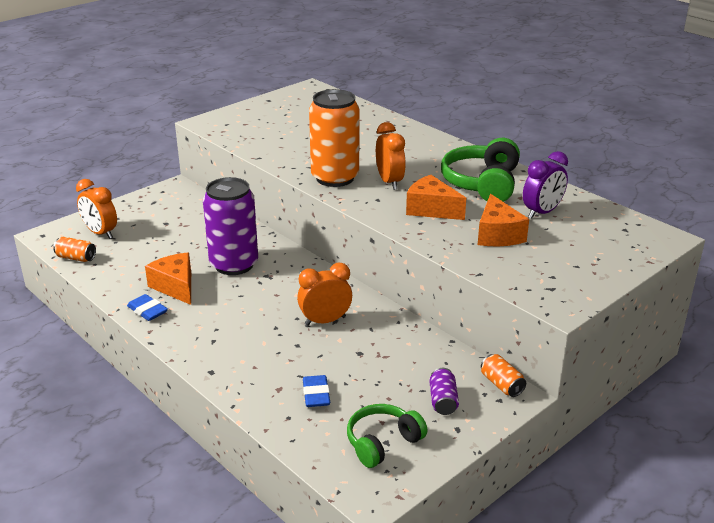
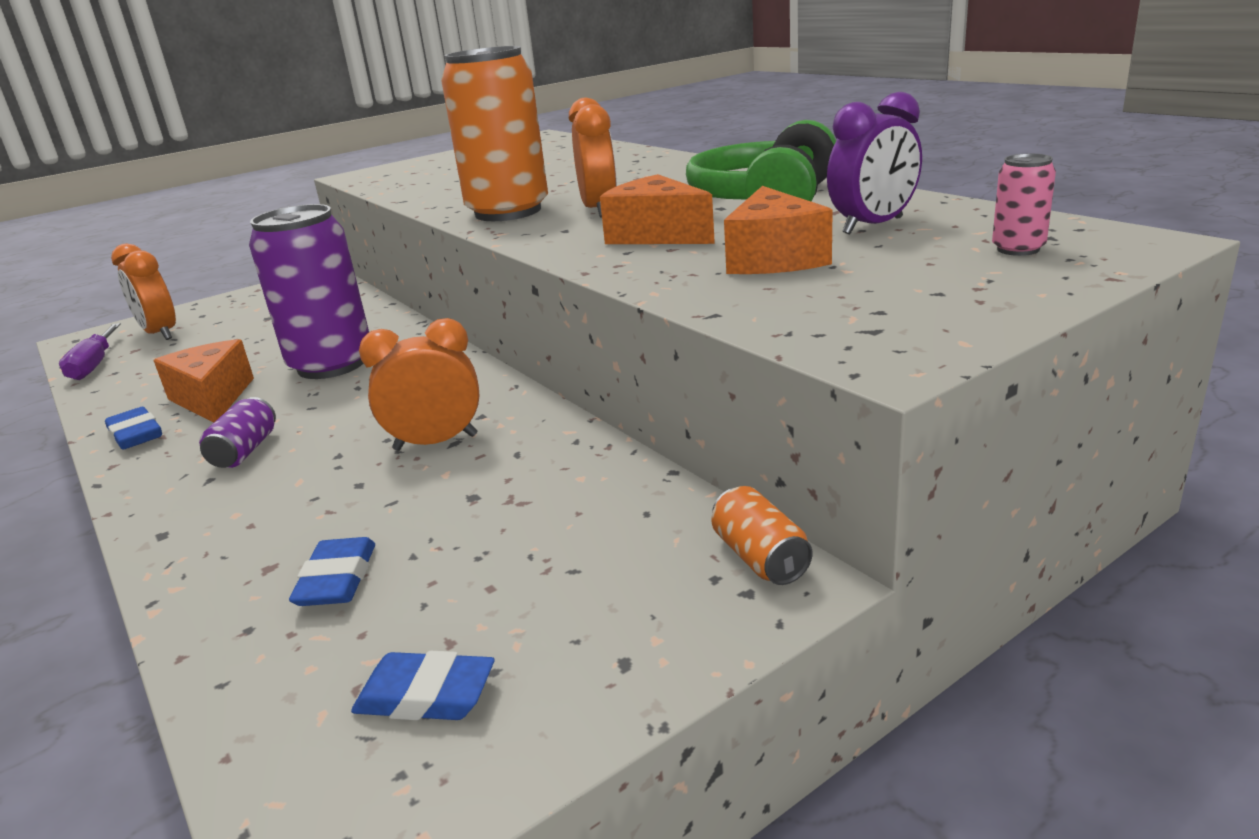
camera: 10 degrees right, 5 degrees down
orange can [53,237,96,262] -> purple screwdriver [59,323,121,380]
green headphones [347,404,427,468] -> blue eraser [351,651,495,720]
purple can [429,368,459,415] -> purple can moved to [199,397,276,468]
none -> pink can [992,154,1056,256]

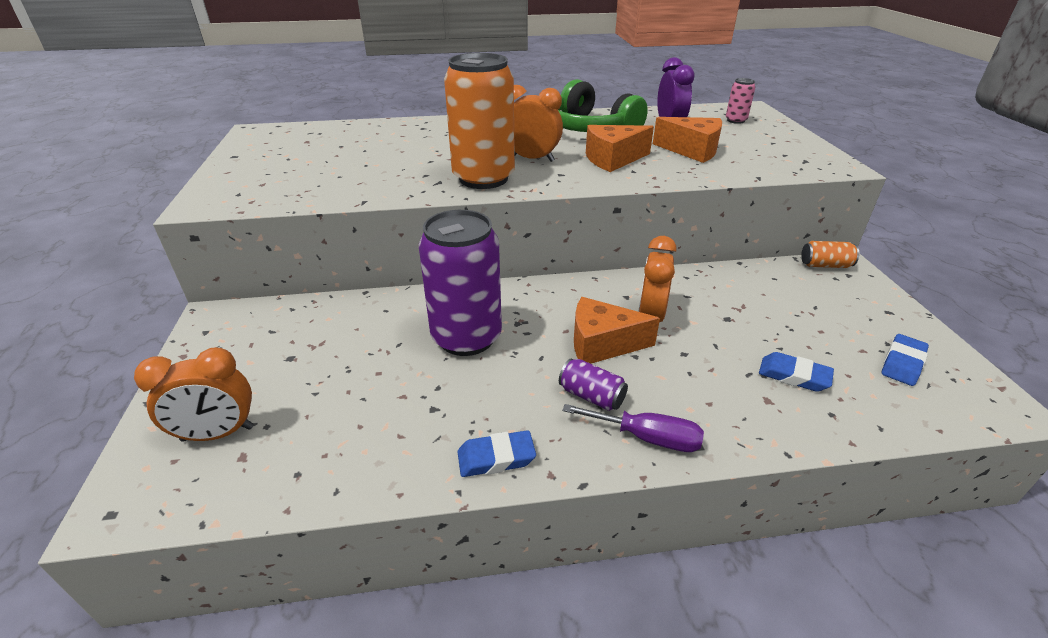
camera: 65 degrees left, 10 degrees up
purple screwdriver [59,323,121,380] -> purple screwdriver moved to [562,404,704,452]
orange cheese [153,339,254,422] -> orange cheese moved to [574,297,660,364]

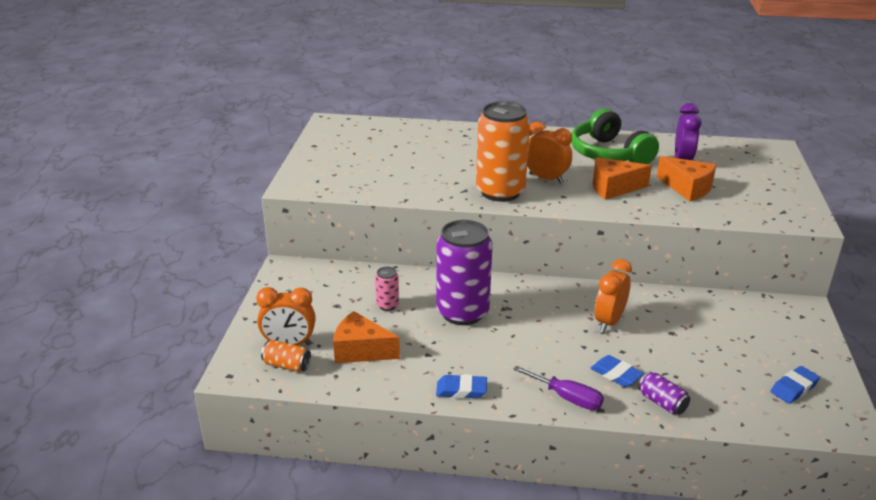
camera: 15 degrees right, 5 degrees down
purple can [559,359,628,411] -> purple can moved to [638,371,690,415]
orange cheese [574,297,660,364] -> orange cheese moved to [333,311,400,363]
pink can [726,78,756,124] -> pink can moved to [375,267,399,311]
blue eraser [759,352,834,392] -> blue eraser moved to [591,355,644,387]
orange can [801,241,859,268] -> orange can moved to [261,340,311,372]

